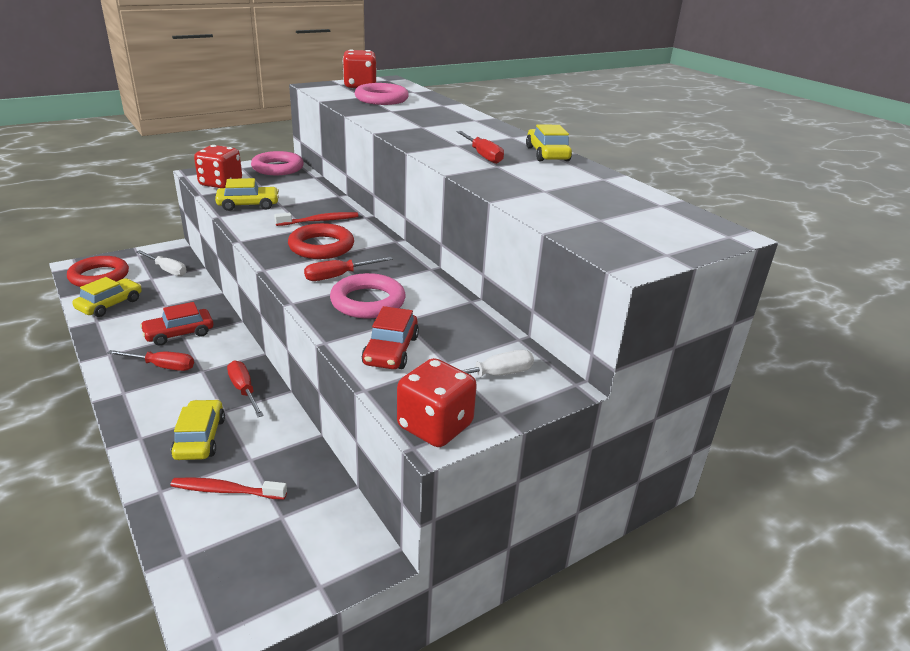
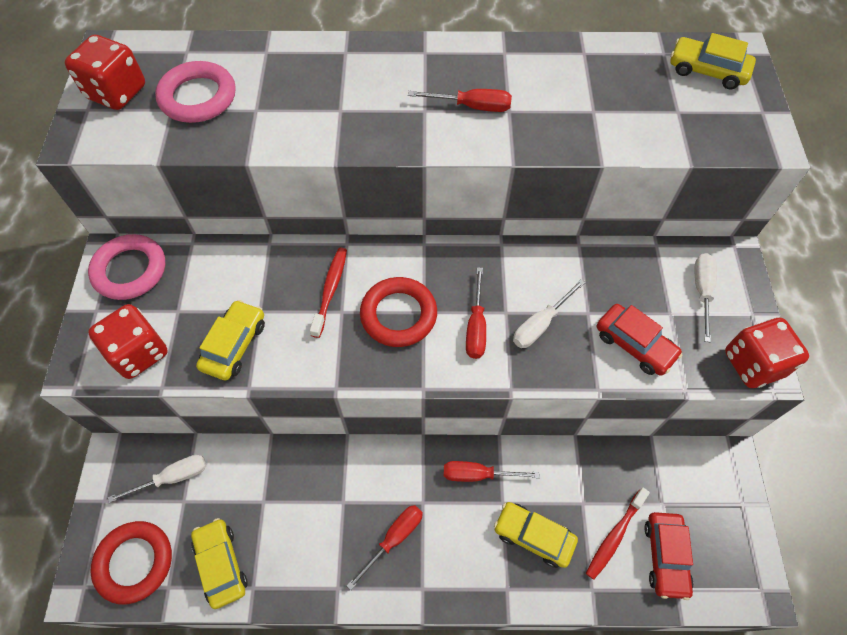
camera: 55 degrees left, 30 degrees up
red car [140,302,213,346] -> red car moved to [644,512,693,600]
pink ring [330,273,406,318] -> white screwdriver [513,279,585,348]
yellow car [526,125,572,161] -> yellow car moved to [671,33,756,90]

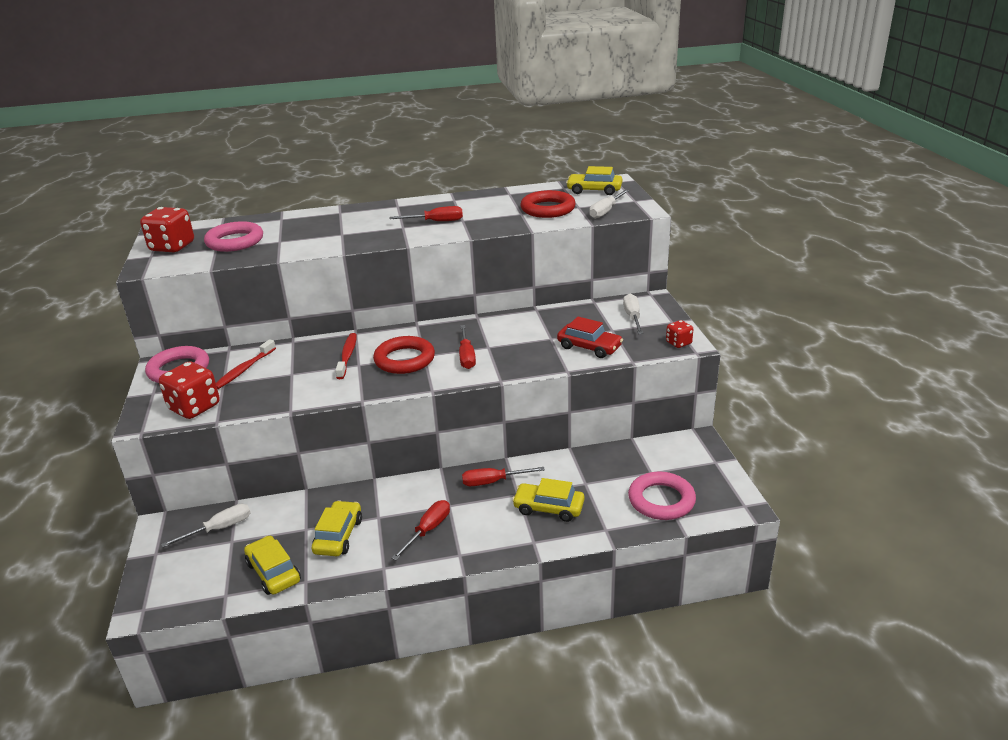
camera: 10 degrees left, 30 degrees down
red ring [90,521,172,604] -> red ring moved to [521,190,576,218]
yellow car [196,300,265,380] -> yellow car moved to [311,500,362,556]
white screwdriver [513,279,585,348] -> white screwdriver moved to [589,190,629,219]
red toothbrush [586,488,650,580] -> red toothbrush moved to [216,339,276,389]
red car [644,512,693,600] -> pink ring [628,472,696,520]
red dice [725,318,809,388] -> red dice [666,320,693,348], size x0.54

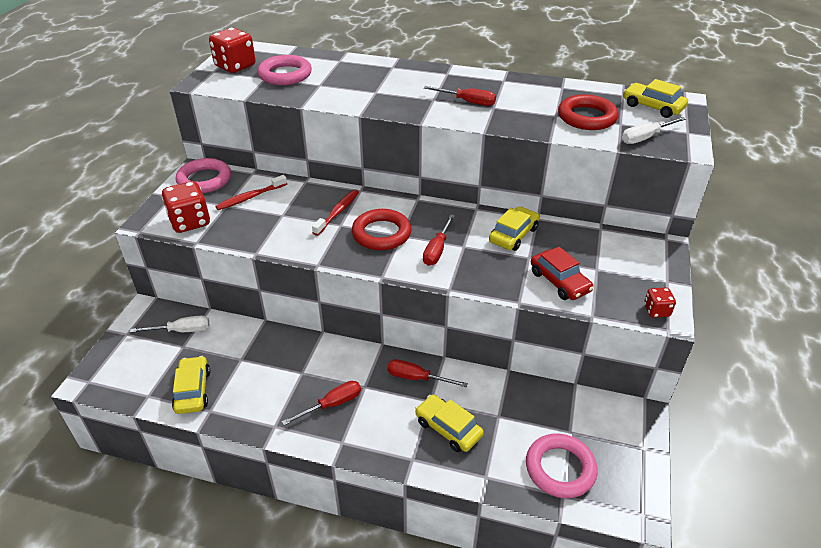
camera: 25 degrees right, 10 degrees up
yellow car [311,500,362,556] -> yellow car moved to [489,206,540,251]
white screwdriver [623,294,643,334] -> none

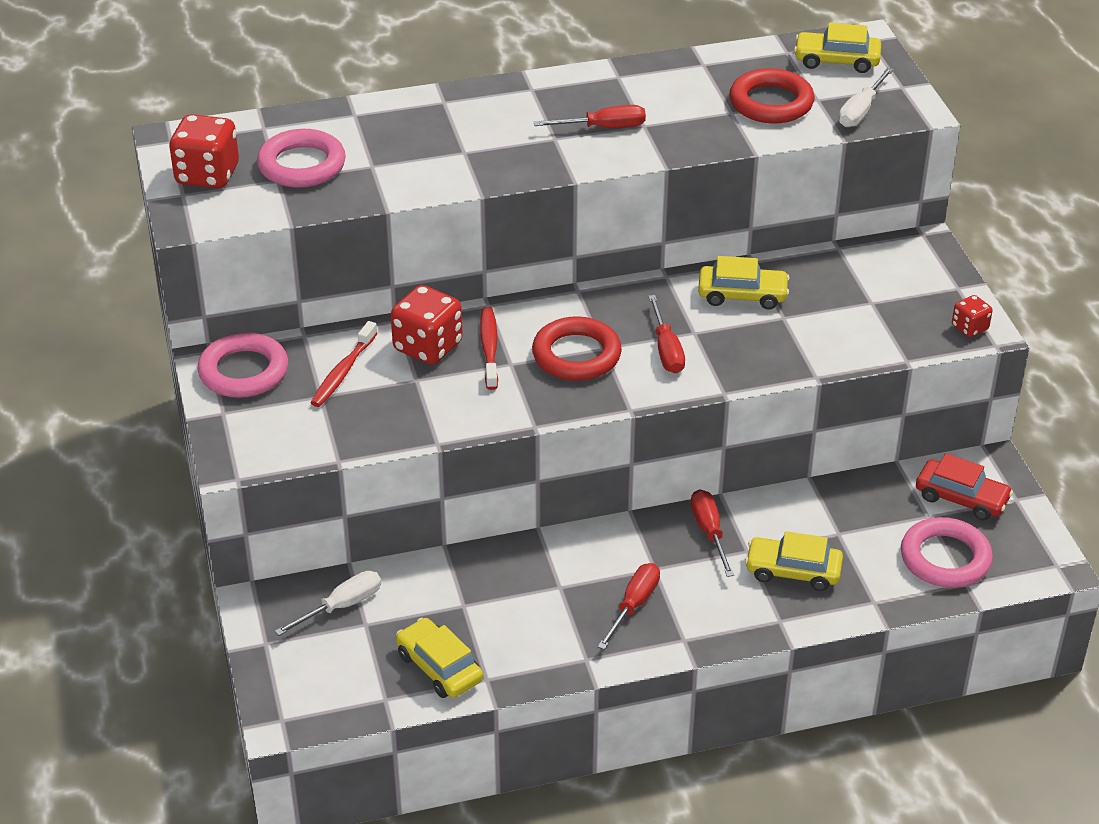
camera: 30 degrees left, 0 degrees up
red dice [161,181,210,233] -> red dice moved to [391,285,463,365]
red screwdriver [387,359,468,387] -> red screwdriver turned 90 degrees clockwise [691,489,734,577]
yellow car [489,206,540,251] -> yellow car turned 90 degrees clockwise [698,256,790,310]
red car [531,247,594,300] -> red car moved to [916,453,1013,521]

